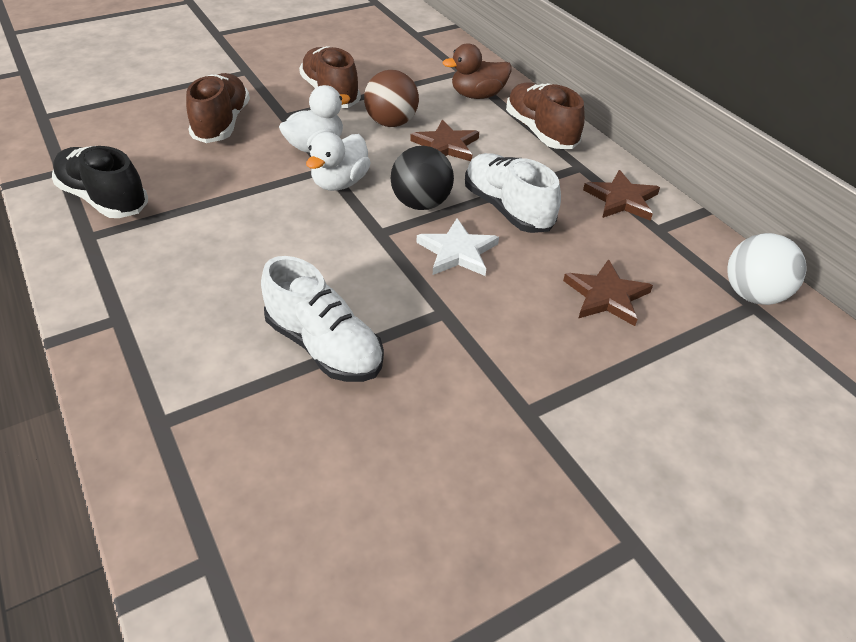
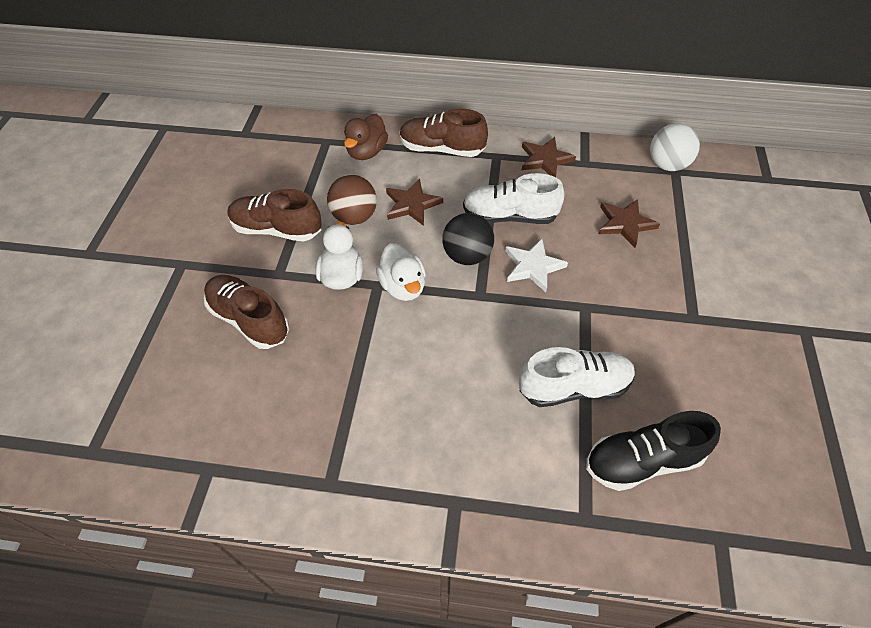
camera: 50 degrees left, 10 degrees up
black shoe [52,146,148,218] -> black shoe moved to [586,411,721,491]

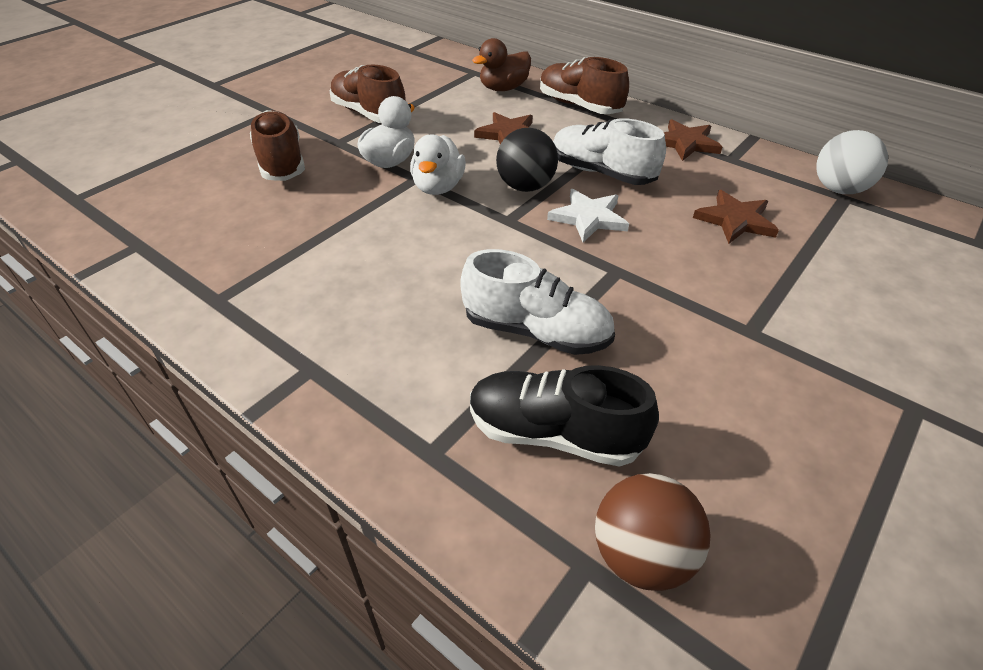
camera: 30 degrees right, 10 degrees down
brown ball [327,175,377,225] -> brown ball moved to [595,473,711,591]

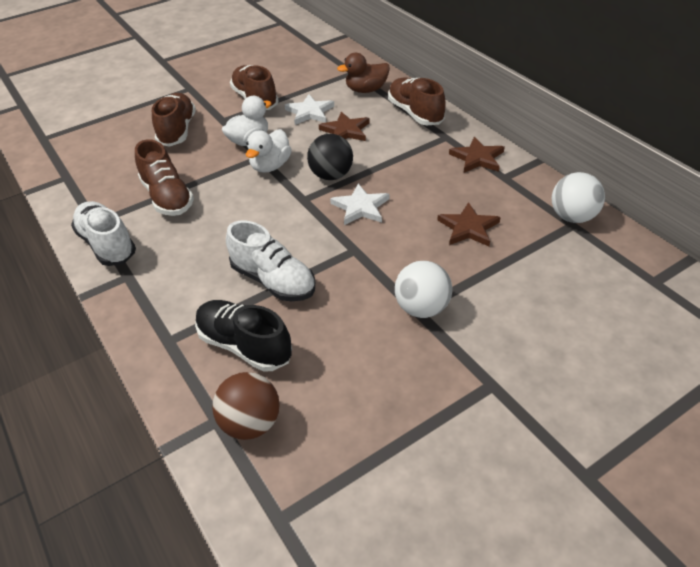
camera: 20 degrees right, 0 degrees up
white shoe [553,118,666,185] -> white shoe moved to [71,201,136,266]
none -> brown shoe [135,139,194,216]
none -> white star [285,94,334,125]
none -> white ball [395,261,452,318]

